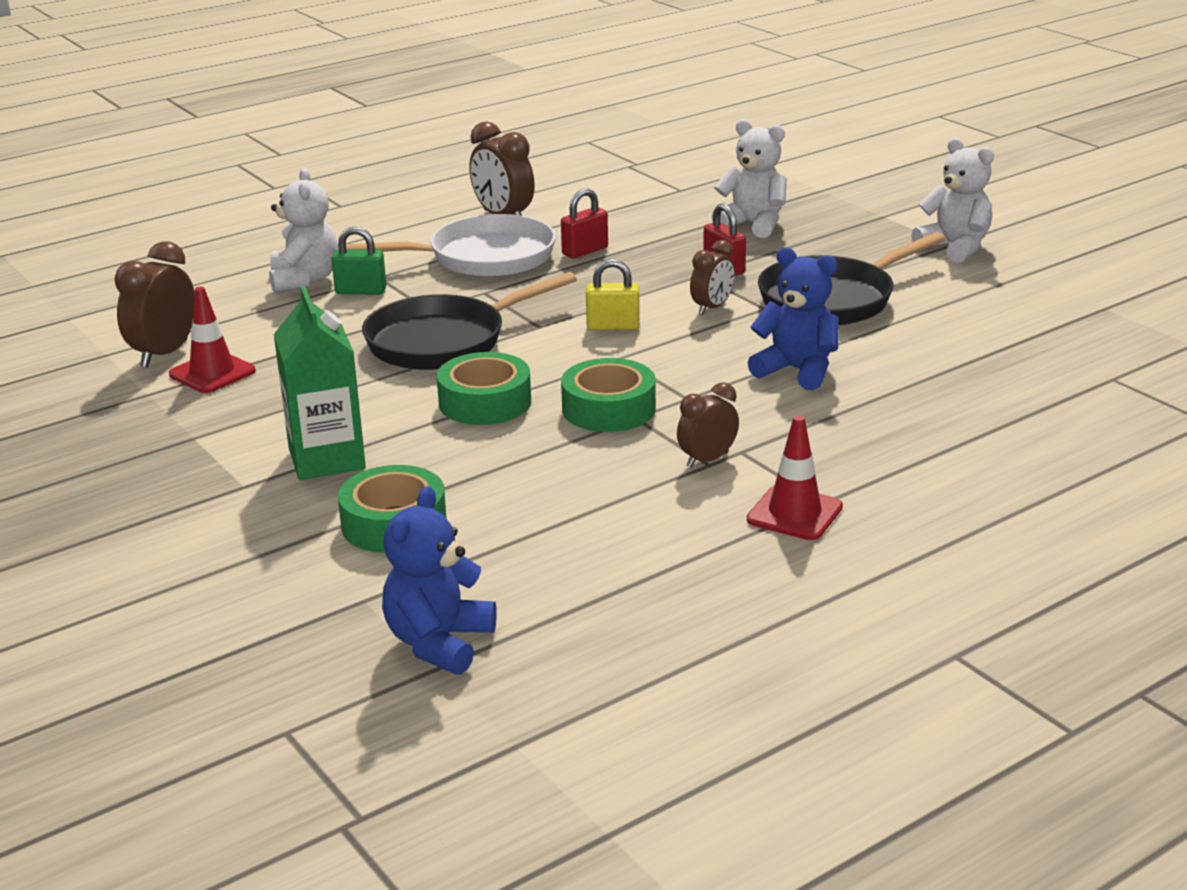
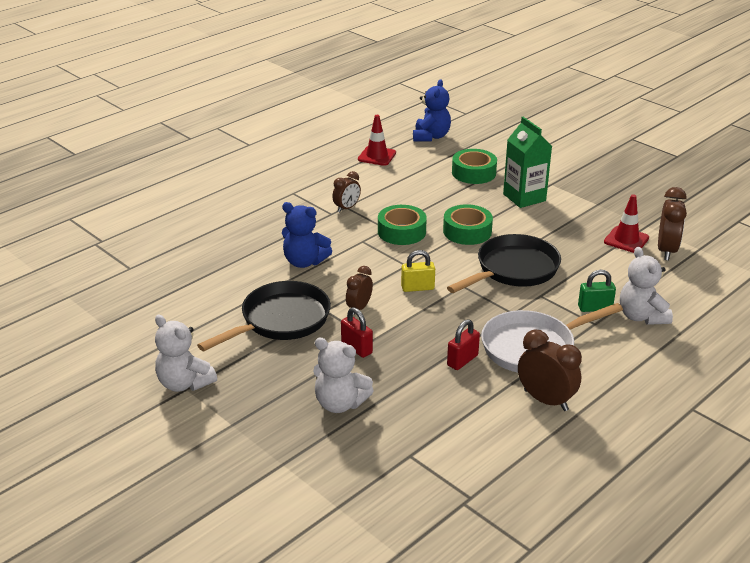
camera: 170 degrees right, 5 degrees up
red traffic cone [747,415,843,540] -> red traffic cone moved to [358,115,396,166]

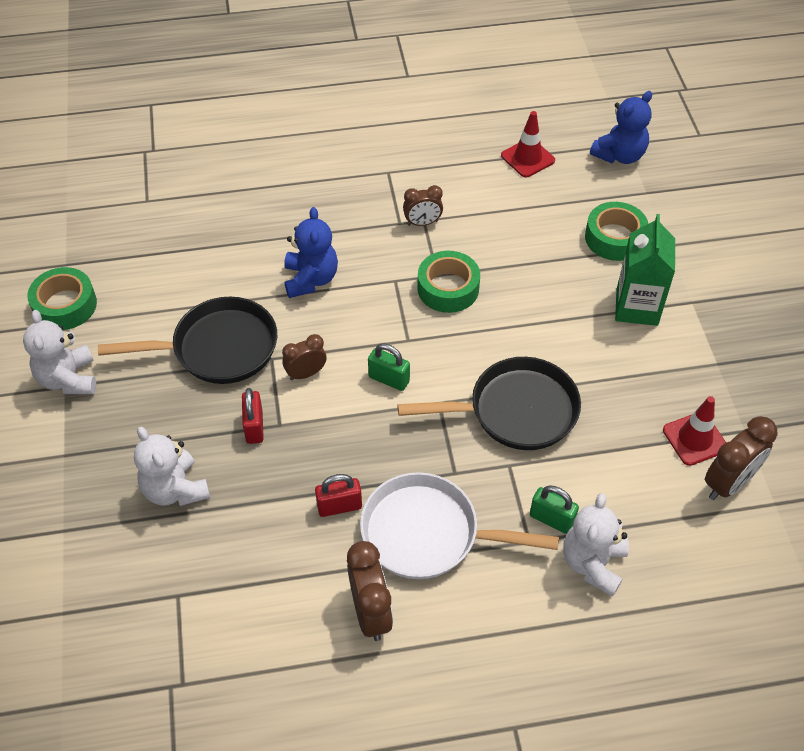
camera: 35 degrees right, 20 degrees up
blue teddy bear [282,202,332,268] -> blue teddy bear turned 150 degrees counterclockwise [284,207,338,298]
yellow padlock [401,250,435,292] -> green padlock [368,343,410,391]
green tape [443,204,493,245] -> green tape moved to [27,267,97,330]

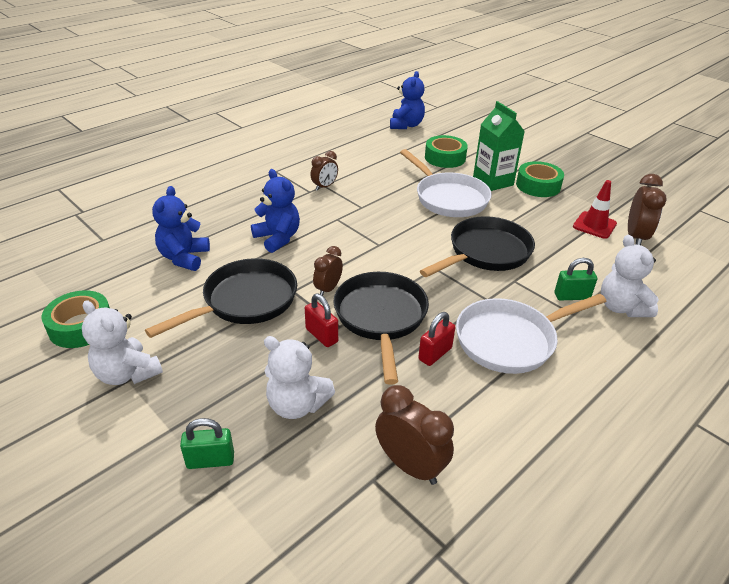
camera: 35 degrees left, 15 degrees down
brown clock [347,541,393,641] -> brown clock moved to [375,385,454,485]
green padlock [368,343,410,391] -> green padlock moved to [180,418,234,469]
green tape [417,251,480,313] -> green tape moved to [516,161,564,197]
red traffic cone [501,111,555,177] -> none
none -> blue teddy bear [152,186,210,271]
none -> black pan [333,272,429,385]
none -> white pan [400,149,492,217]

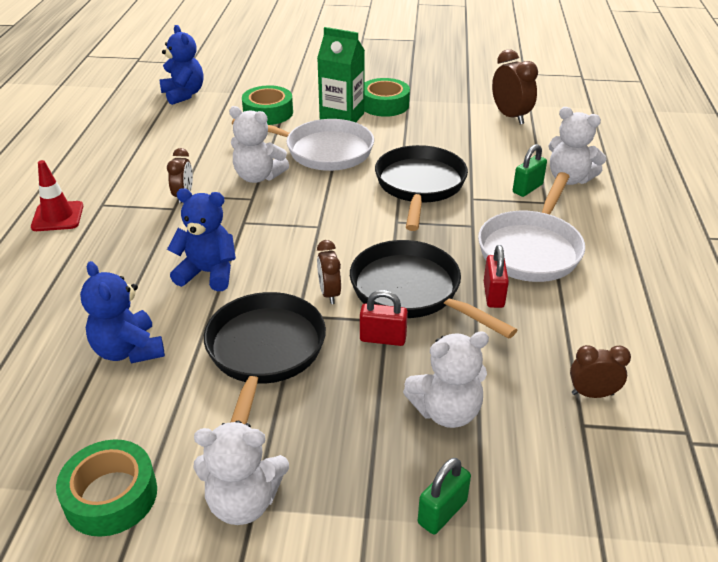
camera: 40 degrees left, 0 degrees up
brown clock [375,385,454,485] -> brown clock [570,345,631,398], size x0.63
red traffic cone [573,180,617,239] -> red traffic cone moved to [31,160,83,231]
none -> white teddy bear [229,106,289,183]

